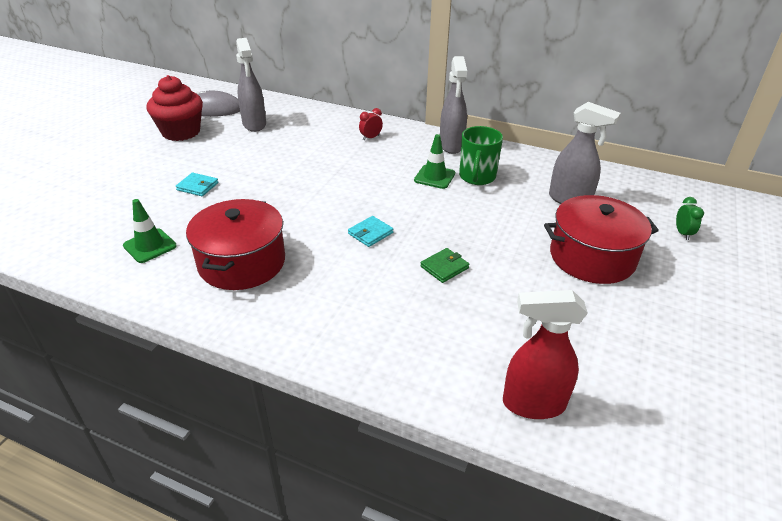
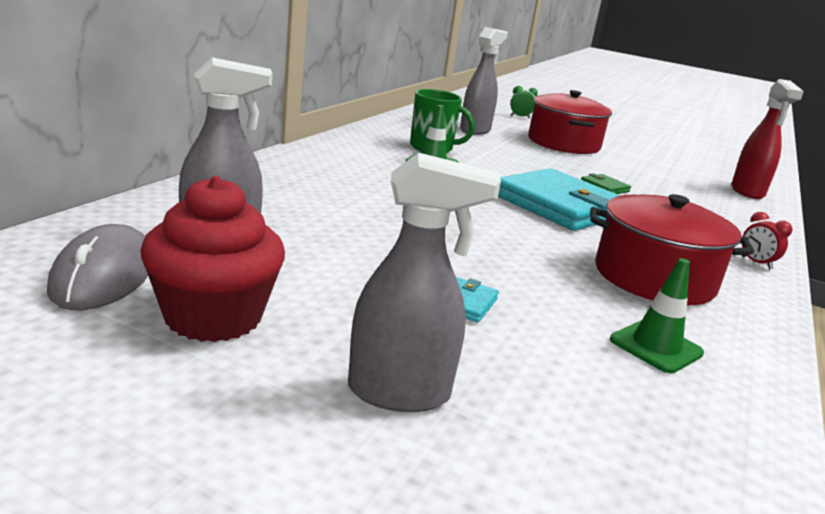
camera: 90 degrees left, 15 degrees down
turquoise wallet [348,216,393,247] -> turquoise wallet [498,168,621,231], size x2.45
red clock [359,108,383,141] -> red clock moved to [742,212,792,269]
grey spray bottle [440,56,467,154] -> grey spray bottle moved to [348,152,501,412]

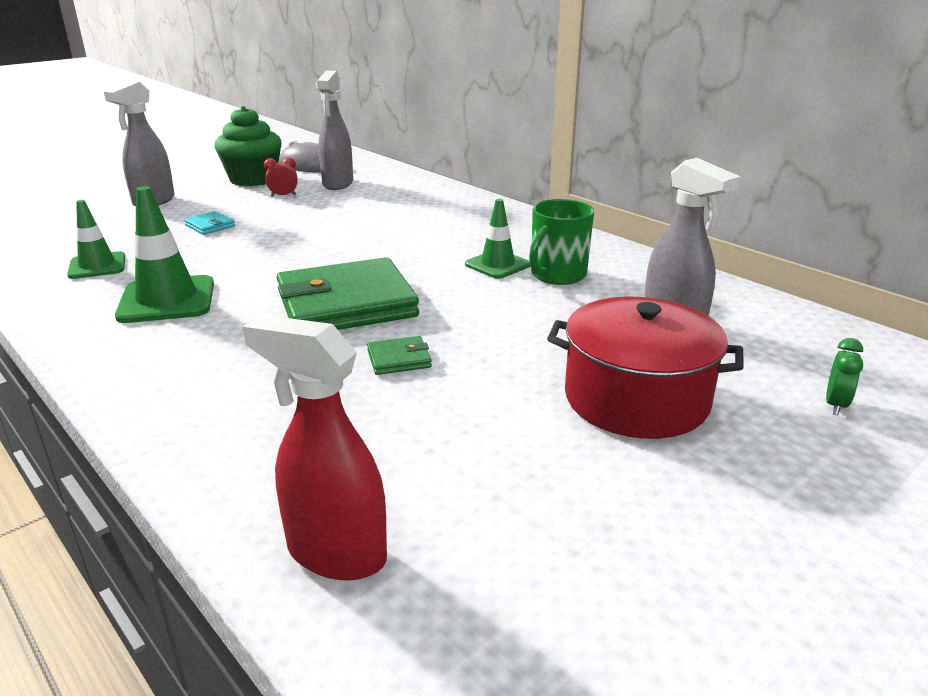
camera: 115 degrees right, 5 degrees up
red cupcake [140,176,285,342] -> green cupcake [214,106,282,186]
turquoise wallet [498,168,621,231] -> green wallet [277,257,419,330]
red pot [590,194,754,305] -> green traffic cone [115,186,214,323]
red clock [742,212,792,269] -> red clock moved to [264,157,298,197]

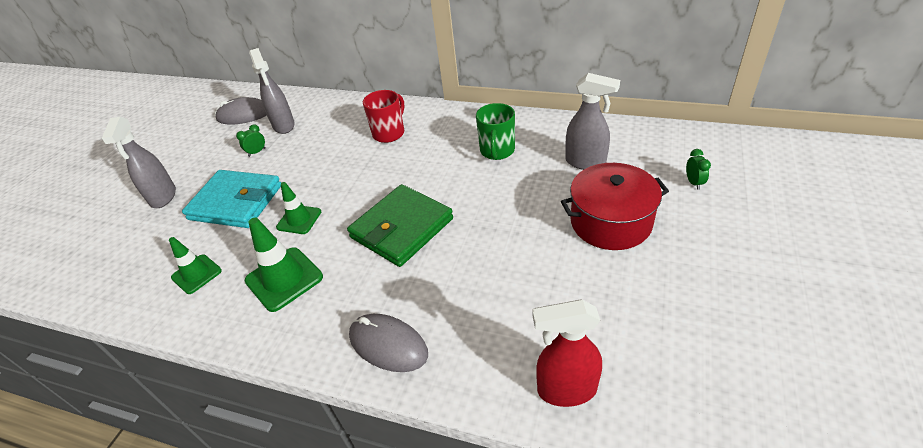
camera: 25 degrees left, 15 degrees up
turquoise wallet [184,211,235,235] -> turquoise wallet [182,170,281,228], size x2.45
green cupcake [214,106,282,186] -> none
red clock [264,157,298,197] -> green clock [236,124,266,157]
green wallet [367,336,432,375] -> none
green traffic cone [465,199,530,279] -> green traffic cone moved to [276,182,321,234]
none -> grey mouse [349,314,428,372]
none -> red mug [363,90,404,143]

